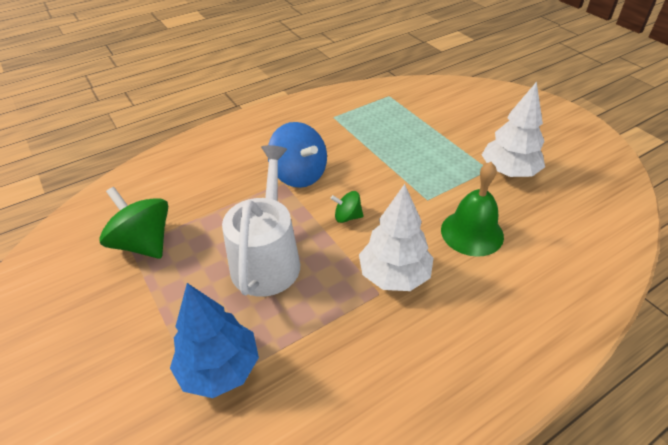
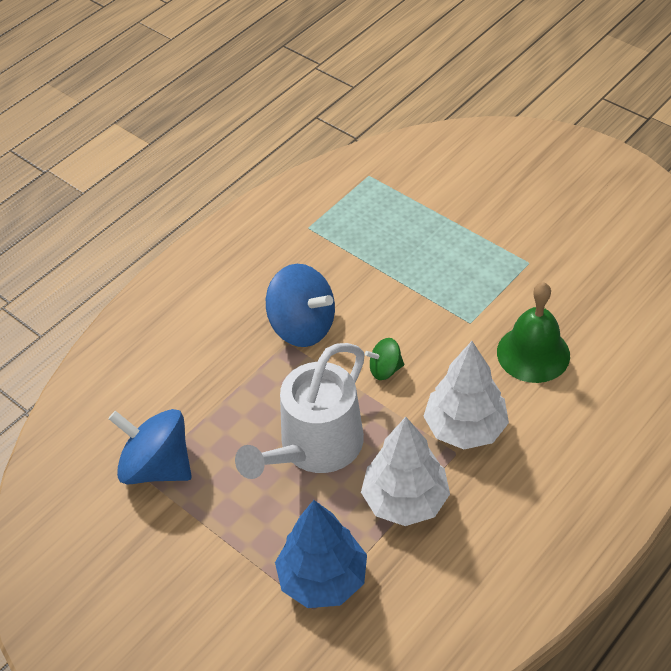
camera: 15 degrees left, 5 degrees up
green spinning top [99,187,168,259] -> blue spinning top [108,409,192,484]
white watering can [222,145,300,297] -> white watering can turned 135 degrees counterclockwise [235,343,365,479]
white tree [482,82,545,177] -> white tree moved to [361,417,450,526]

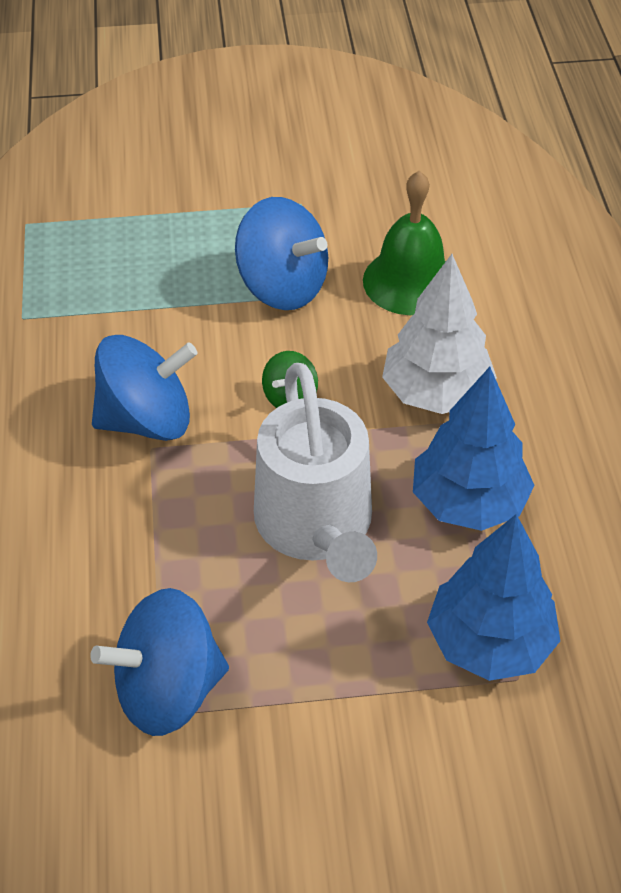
camera: 50 degrees left, 0 degrees up
white tree [361,417,450,526] -> blue tree [413,367,535,531]
none -> blue spinning top [235,197,328,310]

